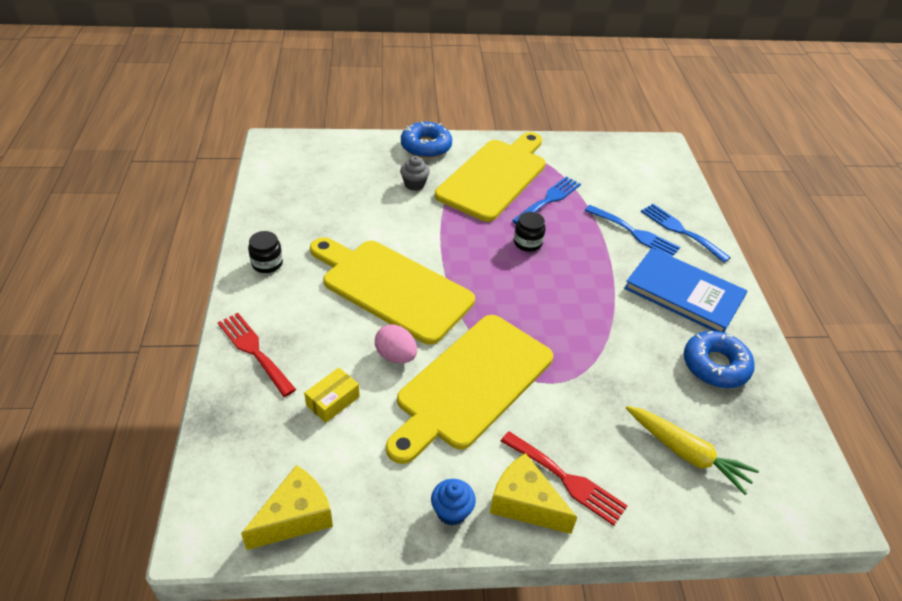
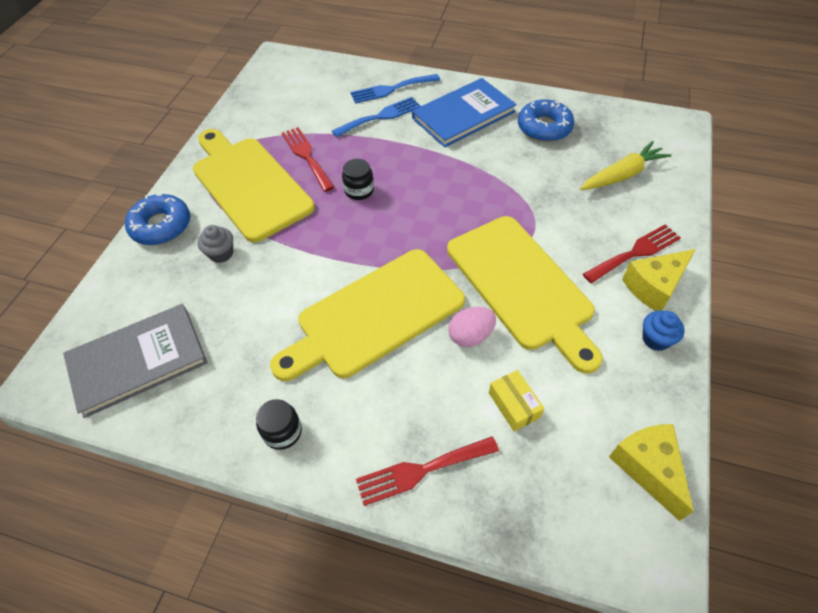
camera: 65 degrees left, 10 degrees up
blue fork [512,176,581,224] -> red fork [282,127,334,192]
none -> grey book [63,304,207,418]

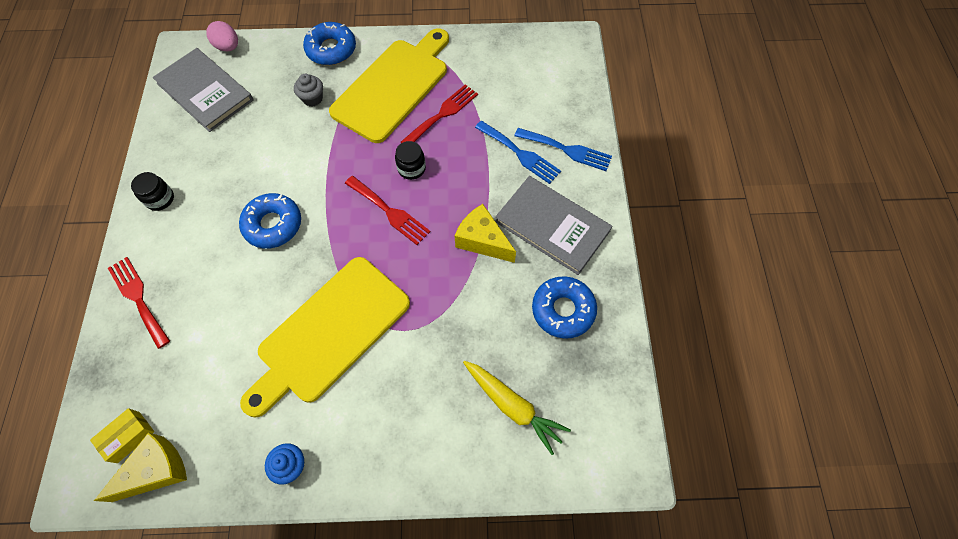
camera: 70 degrees right, 10 degrees up
yellow cutting board [270,249,465,381] -> blue donut [239,193,301,249]
blue fork [350,74,440,103] -> blue fork turned 150 degrees clockwise [514,128,612,171]
blue book [412,78,517,147] -> grey book [495,176,612,275]
pink egg [448,307,496,347] -> pink egg moved to [206,21,238,52]
yellow box [489,370,545,432] -> yellow box moved to [90,408,154,463]
red fork [583,224,681,283] -> red fork moved to [345,176,430,245]
yellow cheese [622,249,696,311] -> yellow cheese moved to [455,204,516,263]

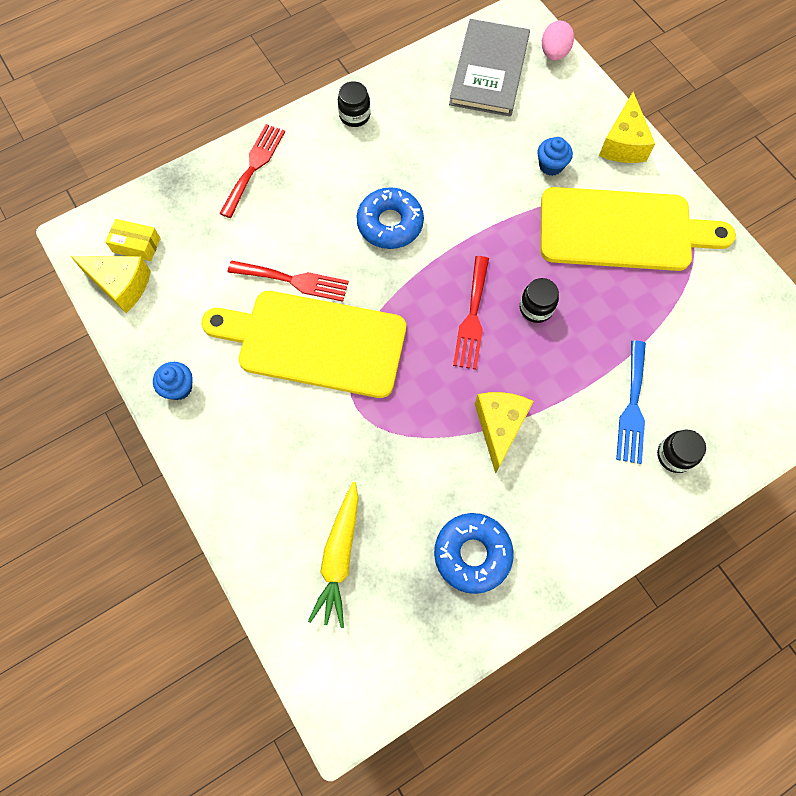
camera: 60 degrees right, 5 degrees up
grey cupcake [294,74,323,107] -> blue cupcake [537,137,573,176]
blue donut [303,22,356,65] -> yellow cheese [599,92,655,163]
red fork [401,84,478,143] -> red fork moved to [228,261,349,302]
grey book [495,176,612,275] -> none
blue fork [514,128,612,171] -> black jar [657,430,706,473]

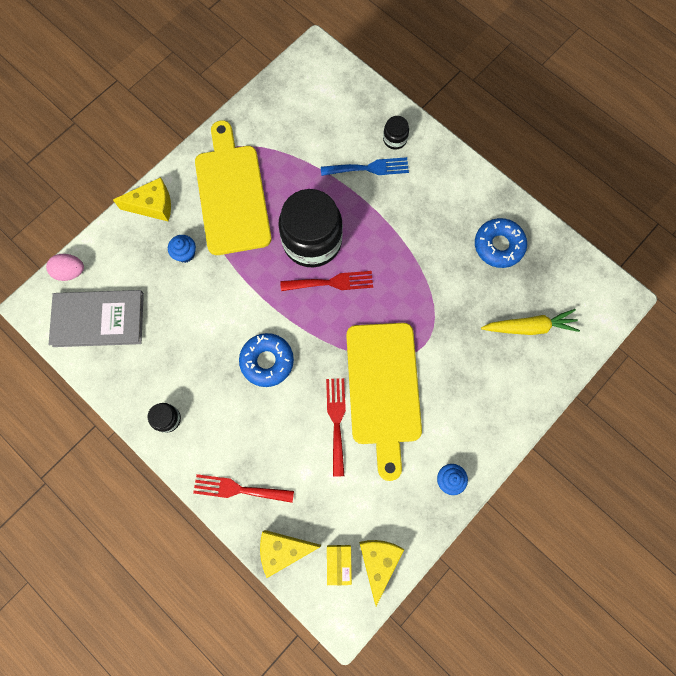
camera: 105 degrees left, 5 degrees up
yellow cheese [475,392,534,474] -> yellow cheese moved to [260,530,321,578]
black jar [520,278,559,323] -> black jar [278,189,343,267], size x2.34

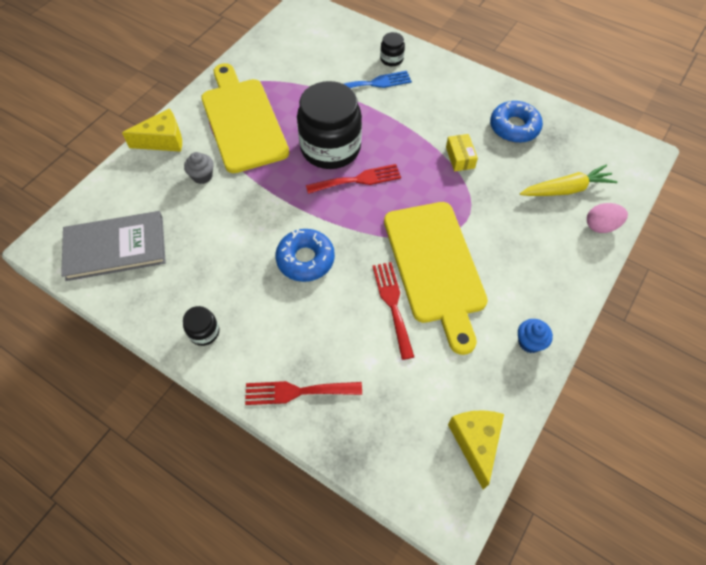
camera: 10 degrees left, 15 degrees down
pink egg [46,254,84,281] -> pink egg moved to [587,203,628,233]
blue cupcake [168,235,196,263] -> grey cupcake [184,152,214,184]
yellow cheese [260,530,321,578] -> none
yellow box [327,545,352,585] -> yellow box moved to [446,134,478,171]

